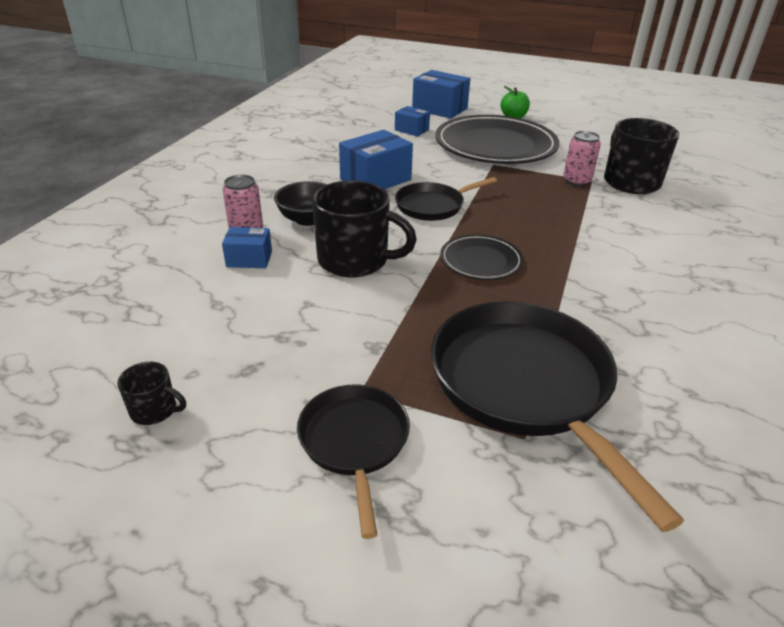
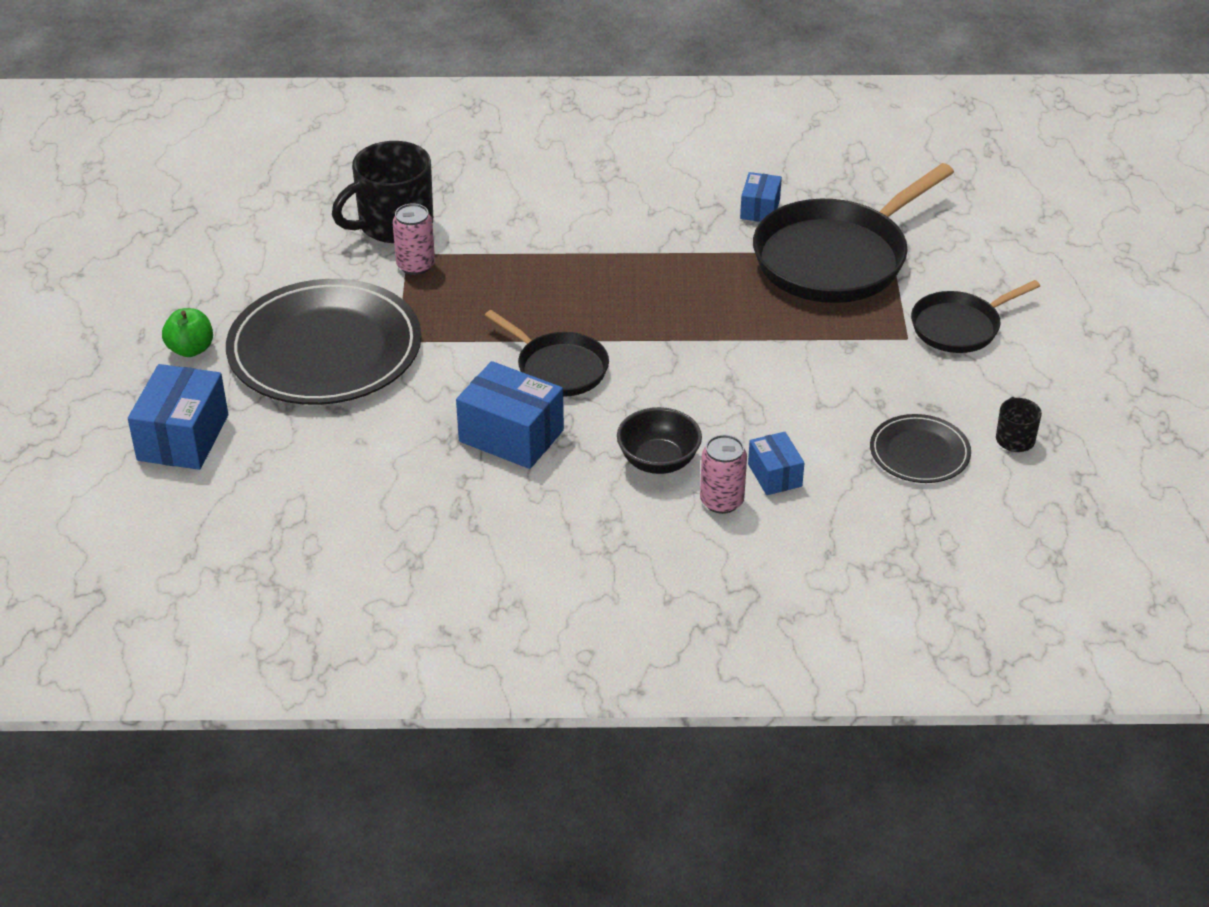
camera: 110 degrees left, 5 degrees up
black mug [312,181,417,277] -> none
blue box [395,106,430,137] -> blue box moved to [740,172,782,222]
black plate [440,234,524,280] -> black plate moved to [870,414,971,483]

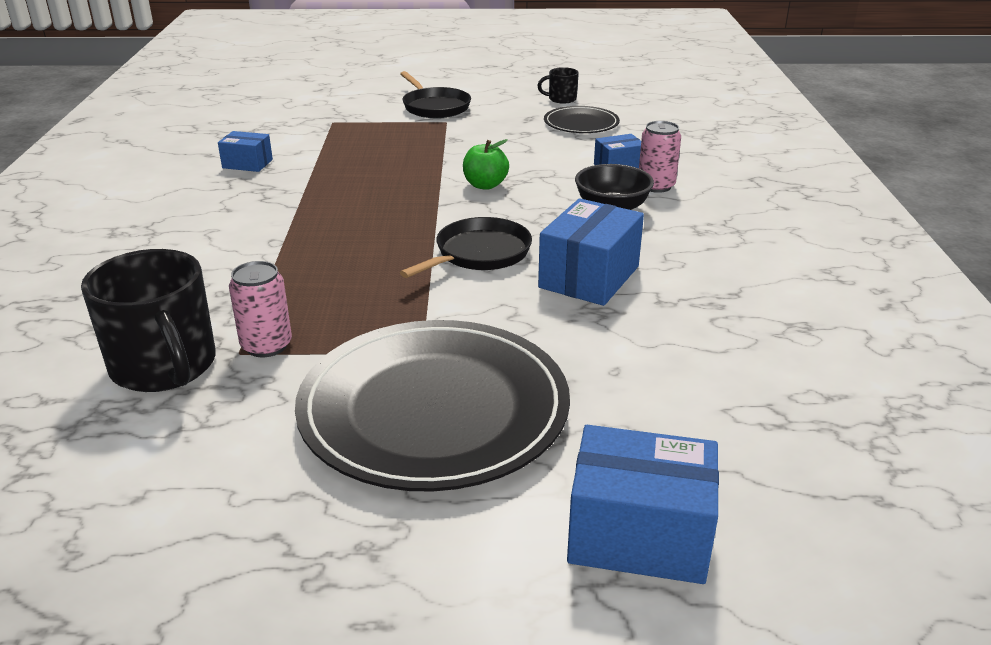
camera: 90 degrees left, 10 degrees down
green apple [162,308,213,357] -> green apple moved to [463,139,509,190]
black pan [753,163,954,303] -> none

